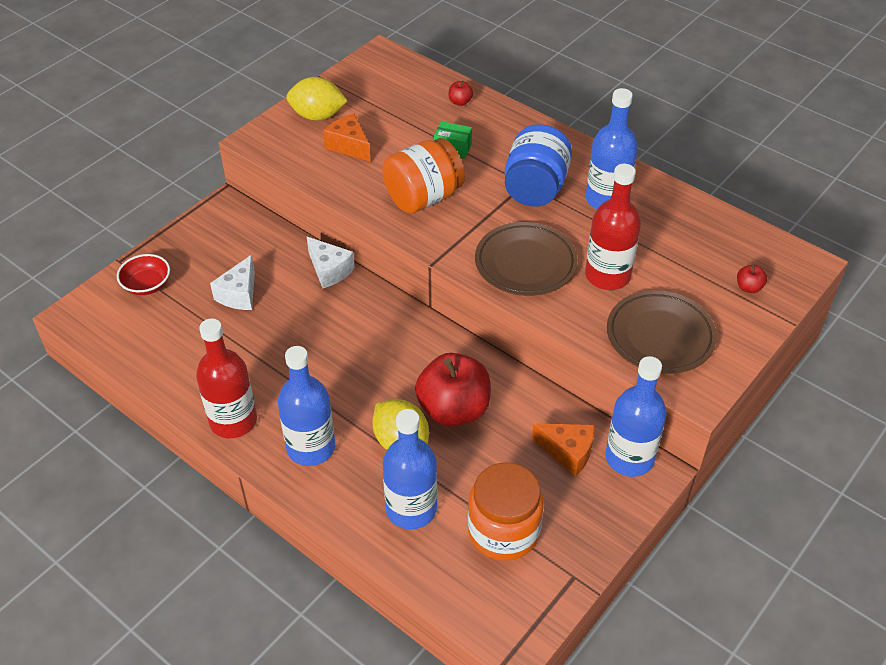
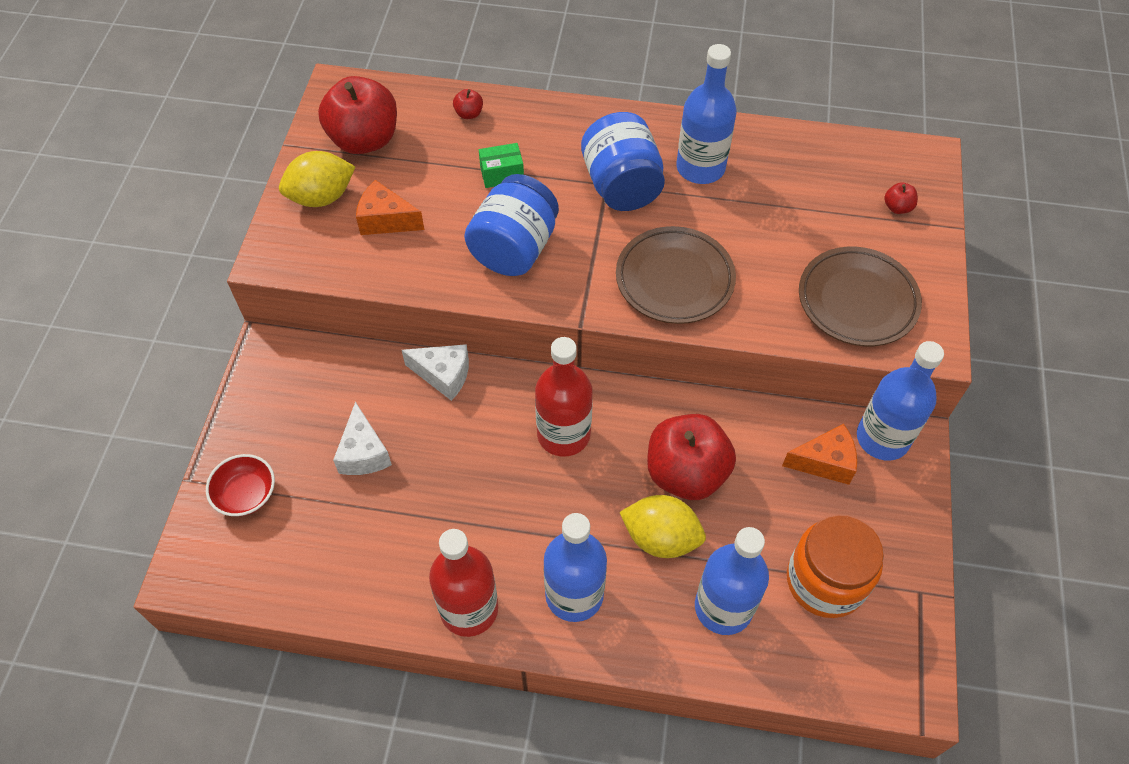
camera: 30 degrees left, 10 degrees up
orange jar [382,138,465,213] -> blue jar [464,174,559,276]
red bottle [585,164,641,290] -> red bottle moved to [535,337,593,457]
none -> red apple [318,76,397,154]

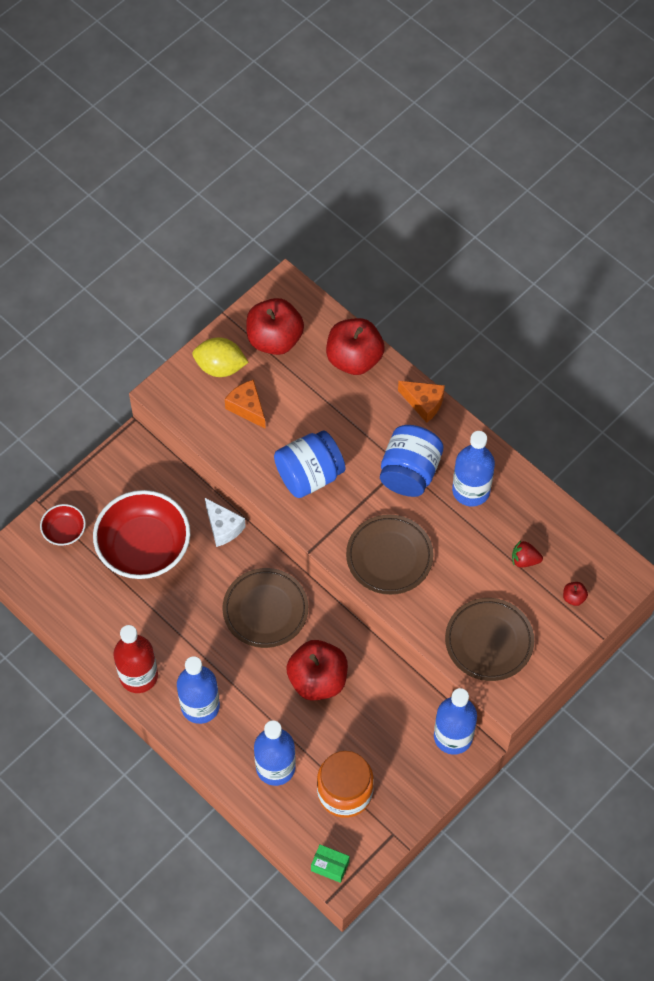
camera: 35 degrees right, 5 degrees up
white cheese [333,402,392,475] -> red bowl [93,490,190,579]
red apple [453,89,483,119] -> red apple [326,318,385,375], size x2.49
green box [479,143,524,188] -> green box moved to [311,844,350,883]
red bottle [535,337,593,457] -> brown plate [222,568,308,648]
yellow lemon [619,495,706,558] -> none
orange cheese [782,424,857,485] -> orange cheese moved to [398,381,445,423]
none -> red strawberry [512,540,543,567]

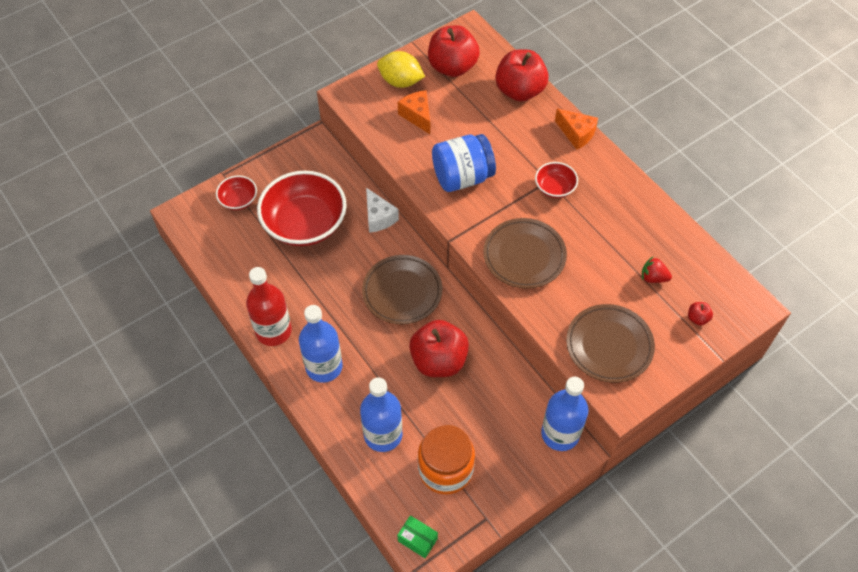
camera: 10 degrees right, 5 degrees down
blue jar [380,425,444,497] -> red bowl [535,162,578,198]
blue bottle [452,431,495,507] -> none

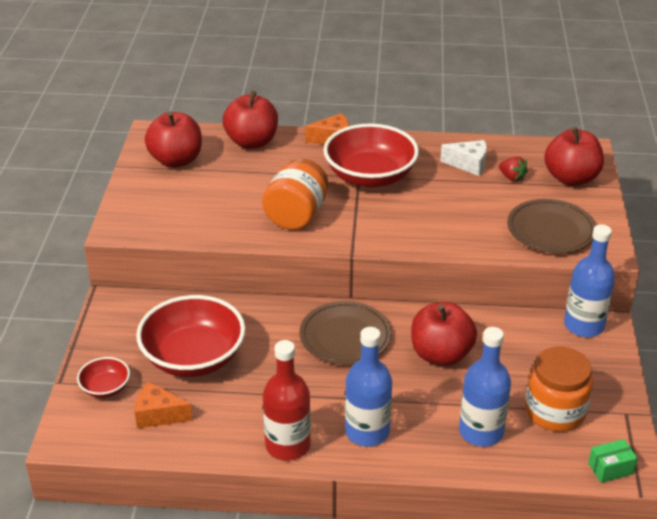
camera: 50 degrees left, 20 degrees down
white cheese [366,188,399,233] -> white cheese moved to [440,140,487,176]
yellow lemon [377,51,425,88] -> none
orange cheese [398,90,430,134] -> orange cheese moved to [135,381,192,429]
blue jar [432,134,496,192] -> orange jar [262,158,328,230]
brown plate [483,218,567,289] -> none
red bowl [535,162,578,198] -> red bowl [323,124,419,188], size x2.11
red strawberry [642,257,672,283] -> red strawberry turned 105 degrees counterclockwise [499,157,528,182]
red apple [688,302,713,326] -> red apple [544,126,604,186], size x2.49

